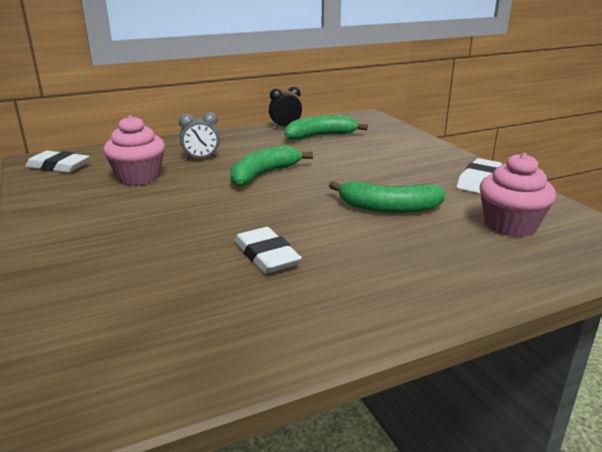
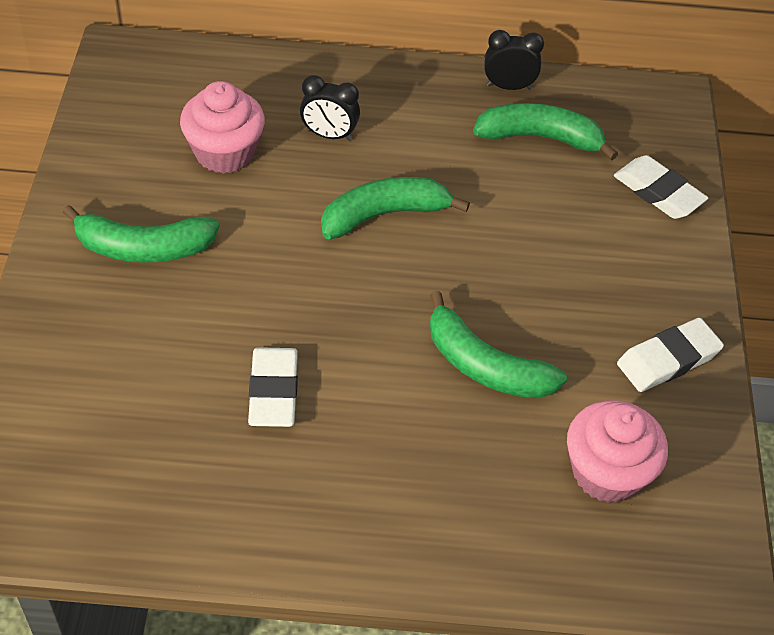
camera: 25 degrees right, 25 degrees up
white eraser [25,151,89,173] -> white eraser moved to [614,155,708,219]
grey clock [179,112,220,160] -> black clock [300,75,360,141]
none -> green banana [62,205,219,263]

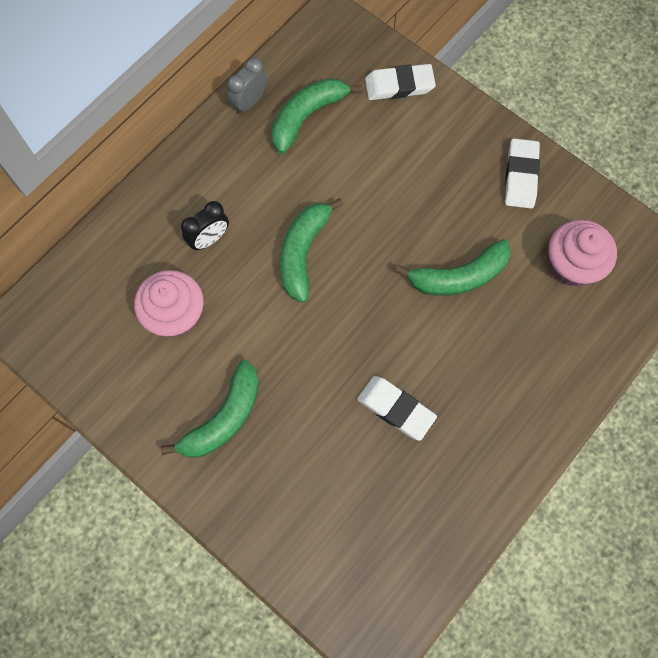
camera: 50 degrees left, 20 degrees up
black clock [484,30,544,90] -> grey clock [227,57,267,114]

